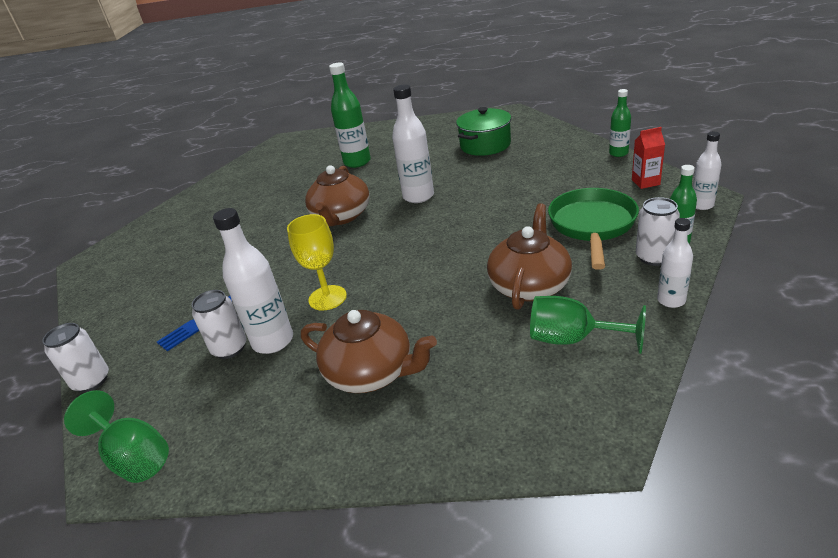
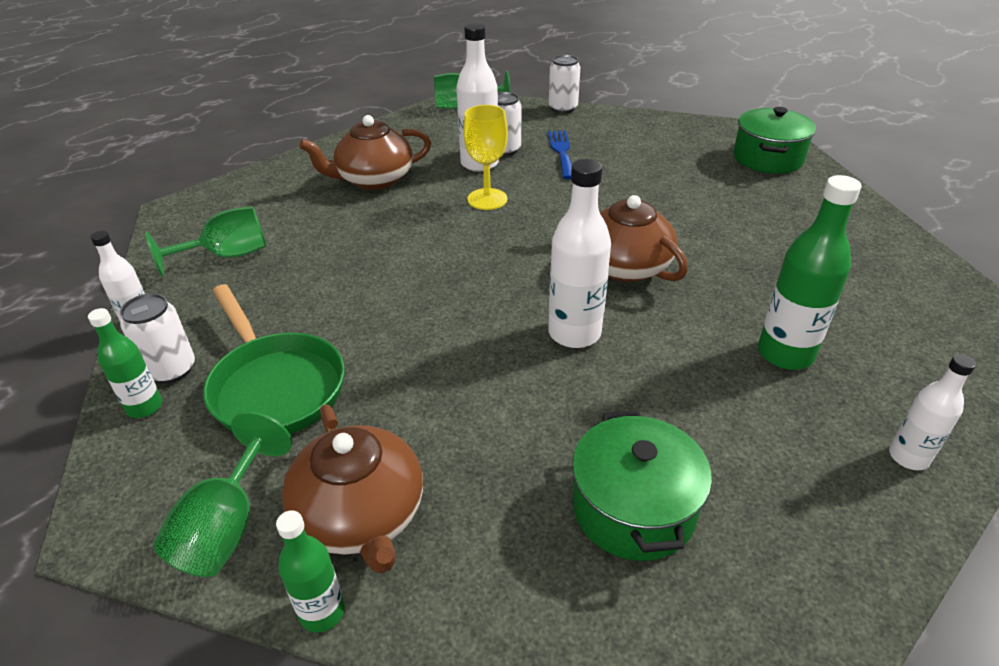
camera: 130 degrees right, 5 degrees up
brown teapot [487,203,572,310] -> brown teapot moved to [282,404,423,574]
red carton [632,127,665,189] -> green goblet [153,411,292,577]
white bottle [693,132,722,210] -> white bottle moved to [889,354,976,470]
none -> green pot [734,107,816,174]

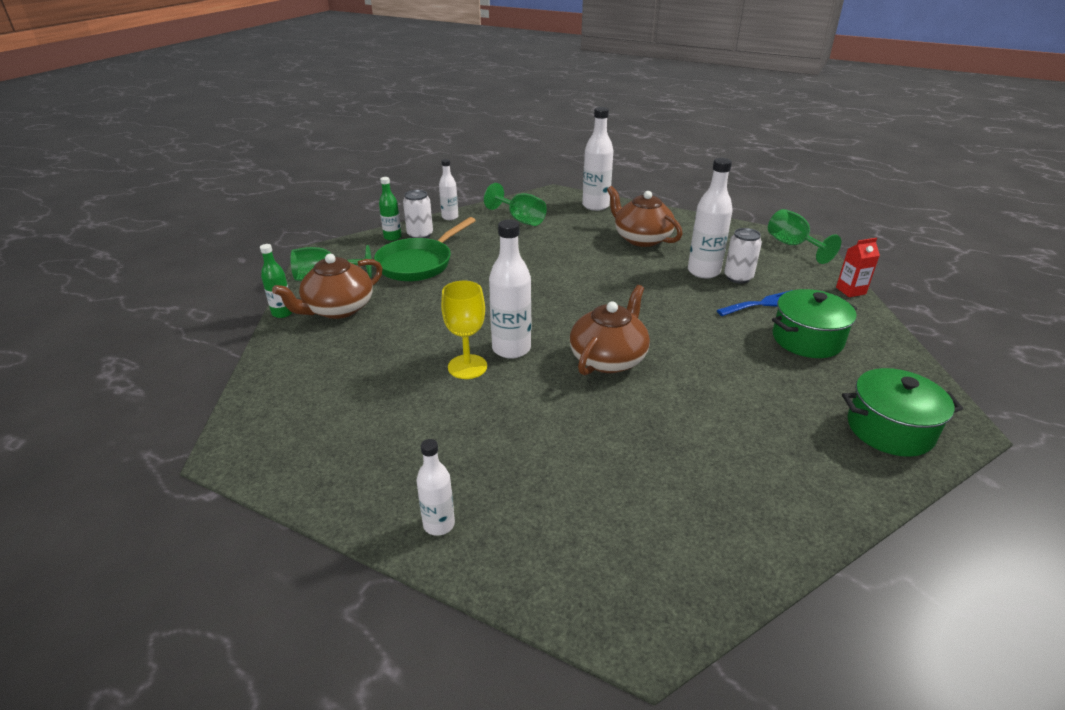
camera: 70 degrees right, 5 degrees down
yellow goblet [463,105,508,210] -> yellow goblet moved to [441,281,487,379]
white can [549,55,580,113] -> red carton [836,238,880,297]
green pot [572,410,712,561] -> green pot moved to [772,289,857,358]
green bottle [758,175,862,370] -> none
none -> white bottle [582,107,613,211]

